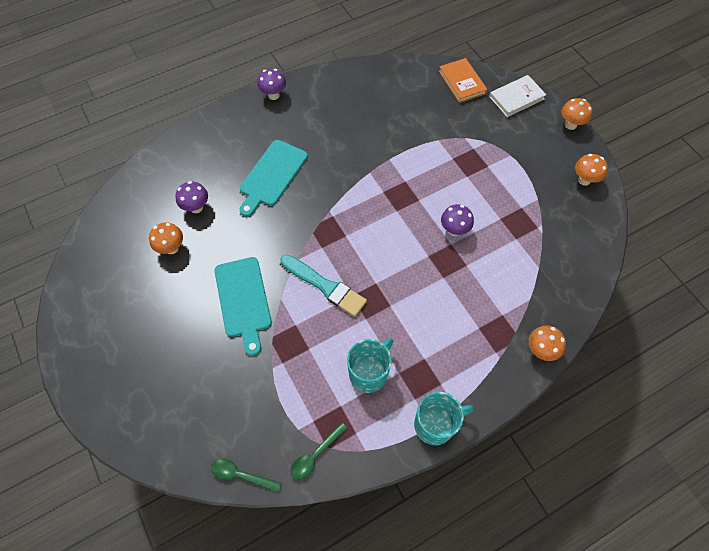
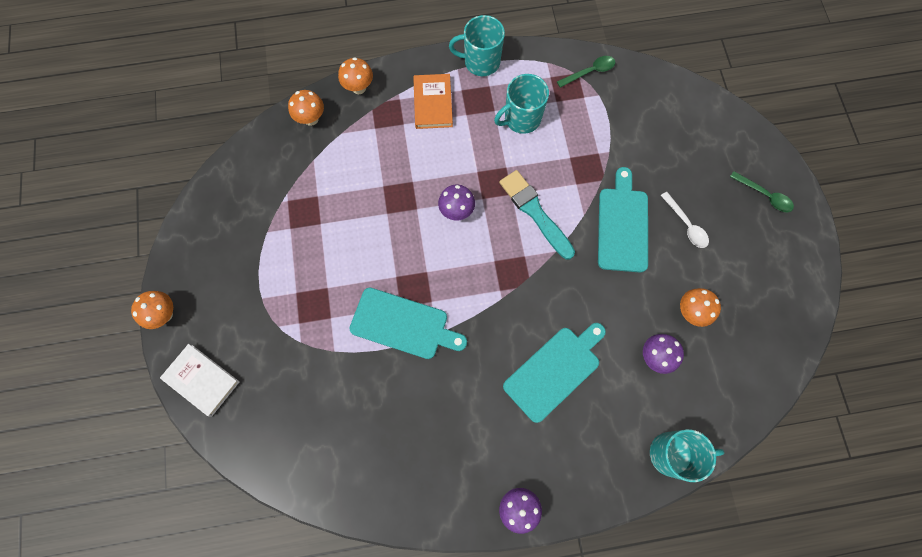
camera: 160 degrees left, 10 degrees up
green spoon [211,458,282,492] -> green spoon moved to [730,171,794,212]
orange book [439,58,487,103] -> orange book moved to [413,74,453,129]
purple mushroom [441,204,474,236] -> purple mushroom moved to [438,185,475,221]
white book [489,75,546,117] -> white book turned 45 degrees clockwise [160,344,240,417]
orange mushroom [575,154,608,186] -> orange mushroom moved to [288,90,324,126]
none -> turquoise cutting board [349,287,467,359]
none -> turquoise mug [650,429,725,482]
none -> white spoon [661,192,709,248]

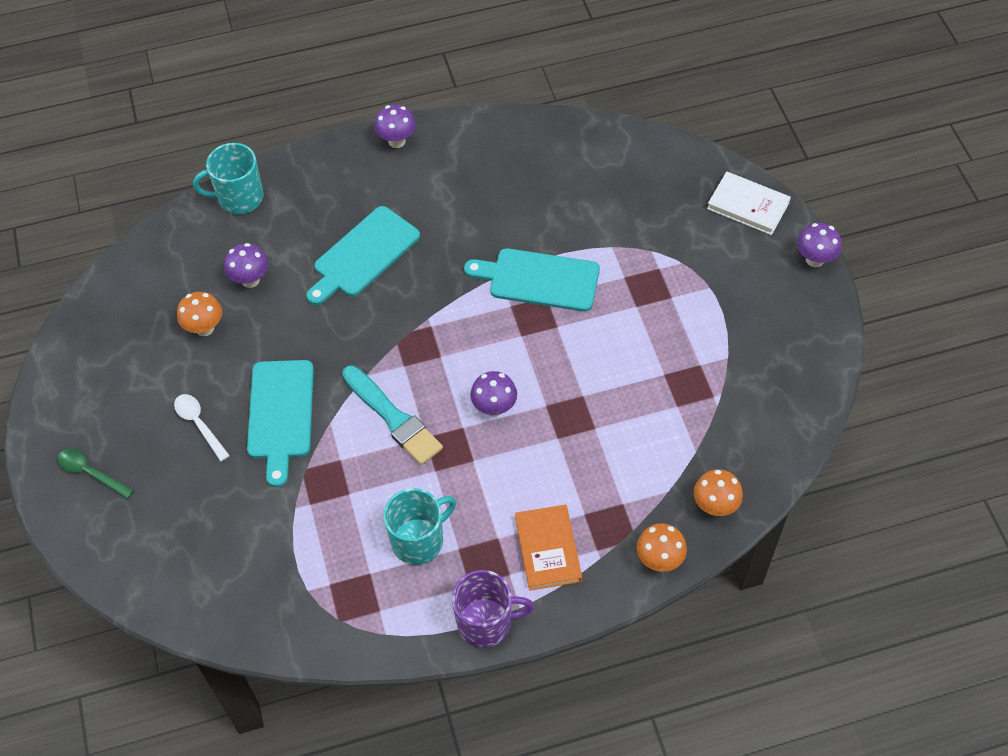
camera: 175 degrees right, 15 degrees down
orange mushroom [131,291,173,329] -> purple mushroom [797,223,842,267]
turquoise mug [449,15,505,76] -> purple mug [452,570,534,648]
green spoon [557,56,615,88] -> none

